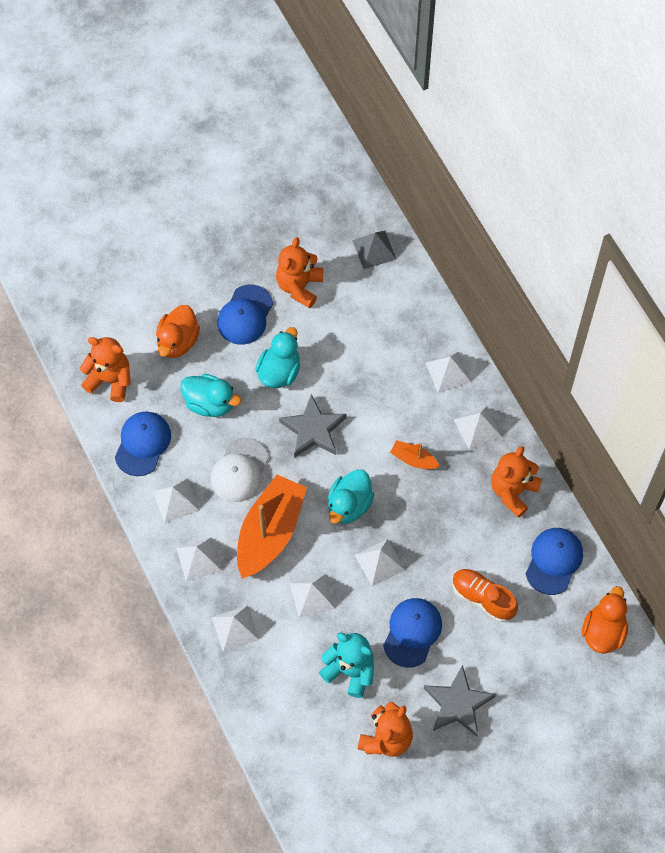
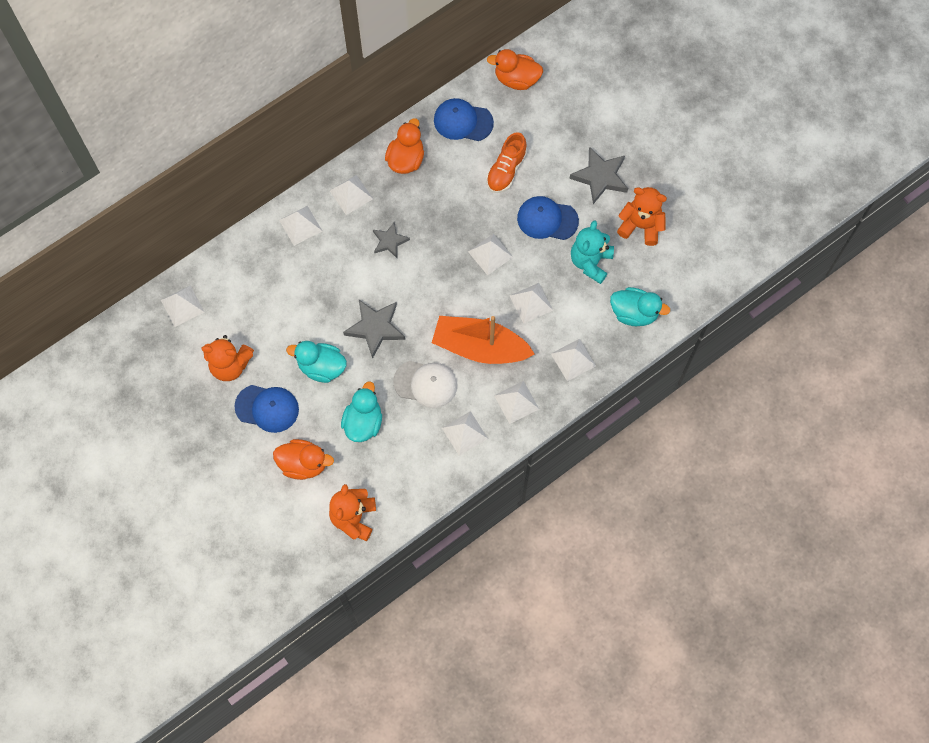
camera: 100 degrees left, 5 degrees up
blue cap [115,412,171,476] -> none
turquoise duck [328,469,374,524] -> turquoise duck moved to [610,287,670,326]
grey pyramid [352,231,397,269] -> white pyramid [161,285,204,327]
orange boat [390,440,440,469] -> grey star [373,222,410,258]
orange teddy bear [491,446,542,518] -> orange duck [385,118,424,174]

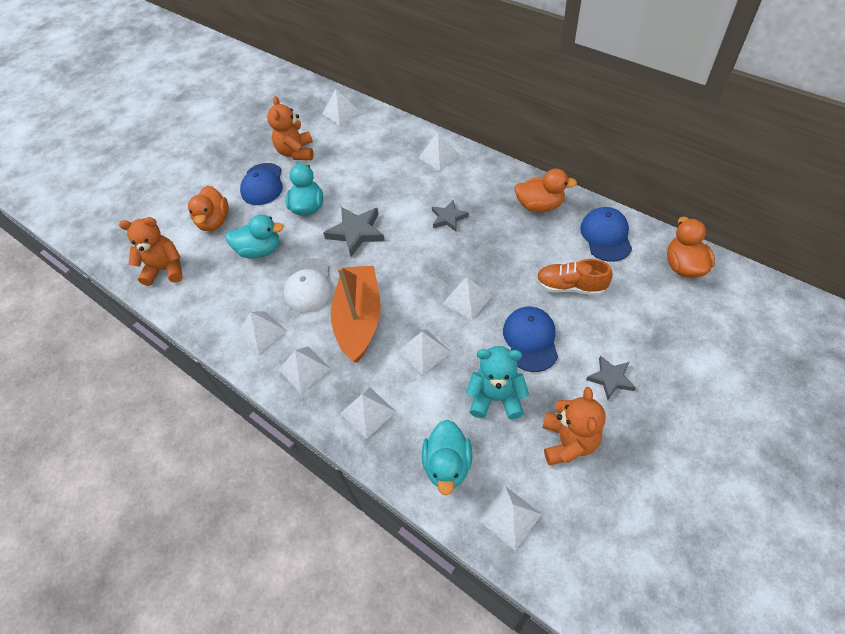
camera: 80 degrees right, 15 degrees down
white pyramid [330,175,373,215] -> white pyramid moved to [478,486,542,551]
grey star [569,147,628,204] -> grey star [586,355,636,400], size x0.63

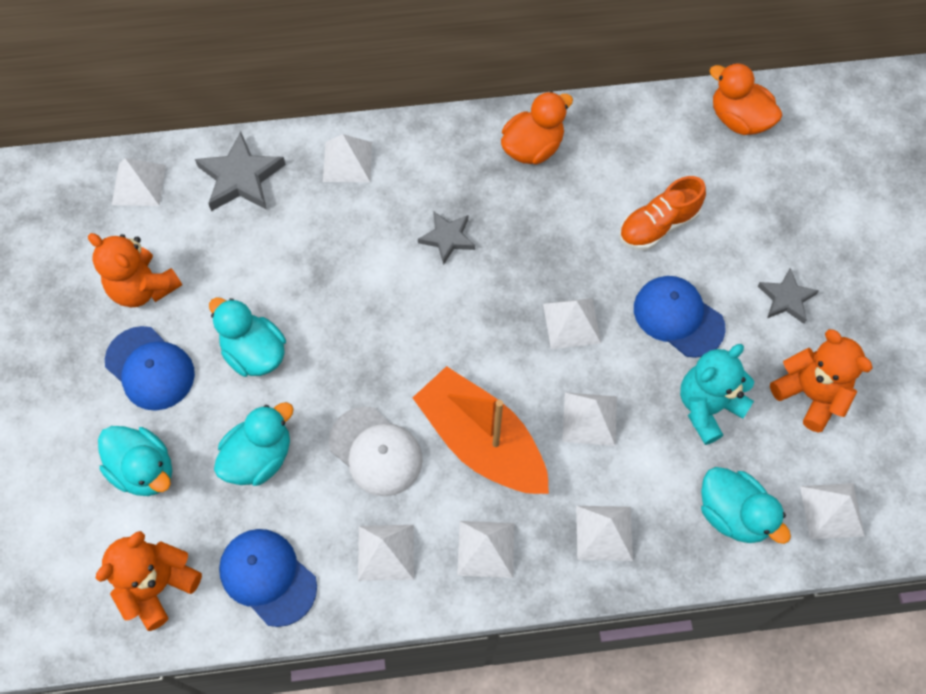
camera: 50 degrees left, 10 degrees up
orange duck [188,185,228,231] -> turquoise duck [98,426,172,496]
grey star [323,207,385,257] -> grey star moved to [195,132,286,211]
blue cap [580,207,632,262] -> blue cap moved to [219,529,317,627]

